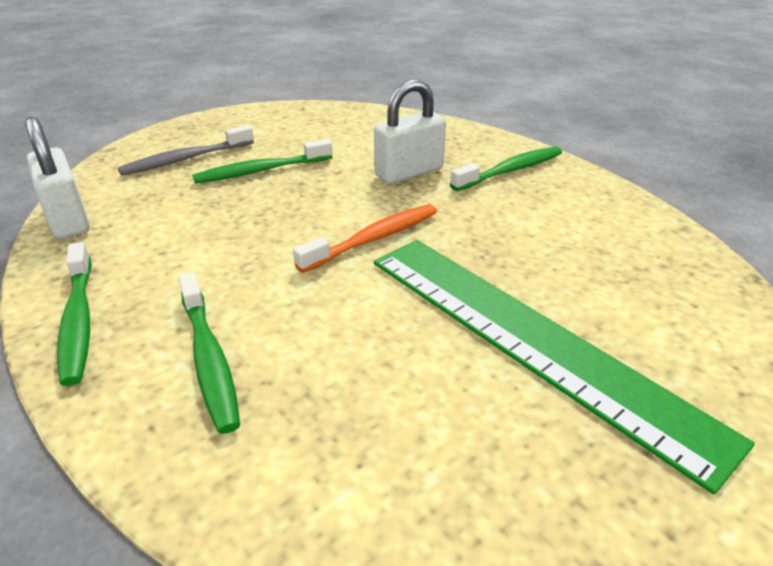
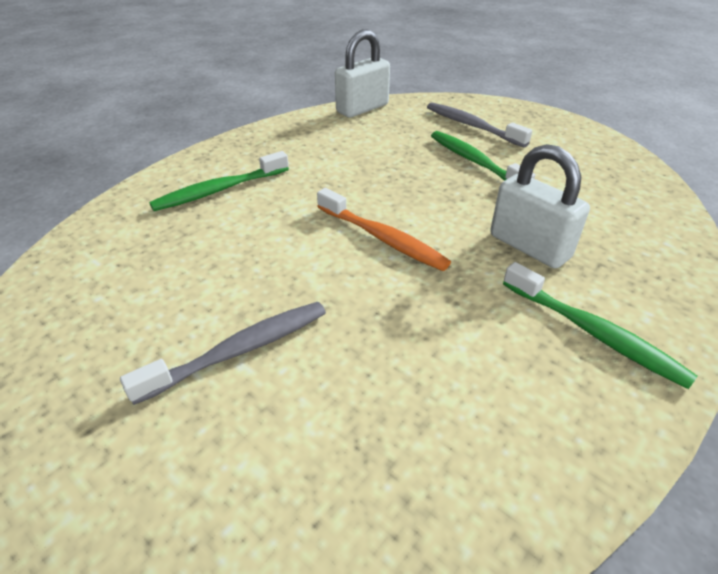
camera: 80 degrees right, 5 degrees up
green toothbrush [57,242,92,386] -> none
green ruler [374,240,755,494] -> grey toothbrush [120,302,326,405]

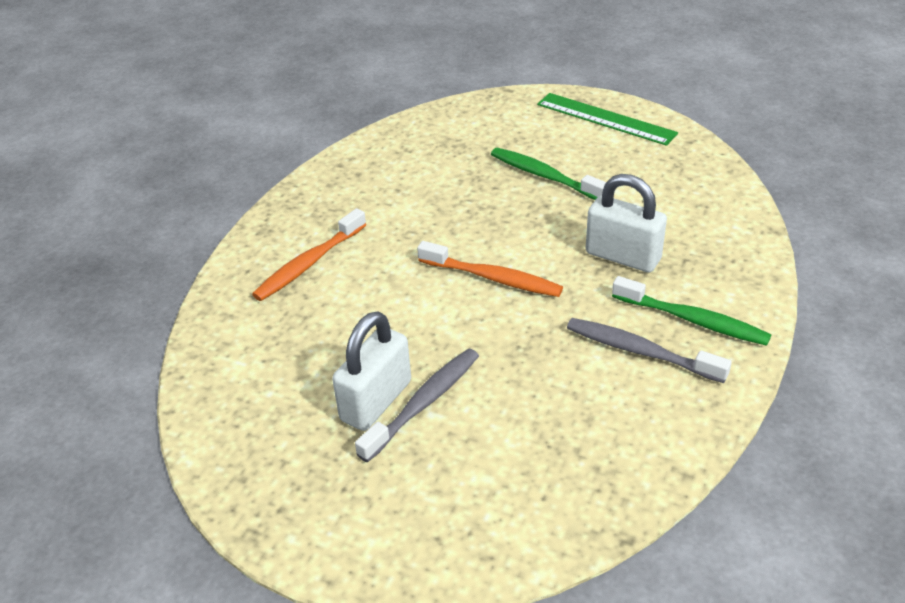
camera: 15 degrees left, 0 degrees up
green toothbrush [149,151,289,211] -> orange toothbrush [252,208,367,301]
white padlock [335,30,390,118] -> white padlock moved to [332,311,411,431]
grey toothbrush [427,102,532,148] -> grey toothbrush moved to [567,318,732,383]
none -> green ruler [537,93,678,146]

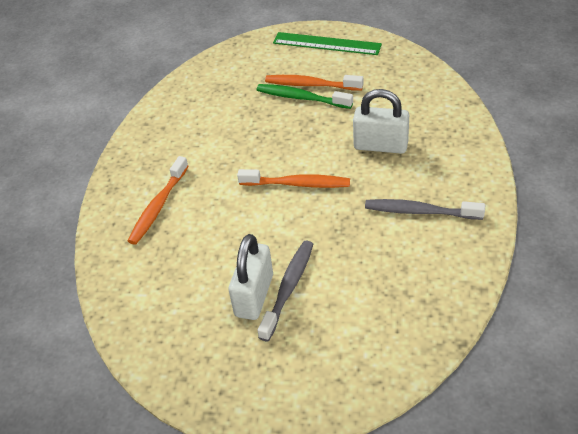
camera: 15 degrees left, 5 degrees up
green toothbrush [612,276,772,346] -> none
none -> orange toothbrush [265,75,363,91]

